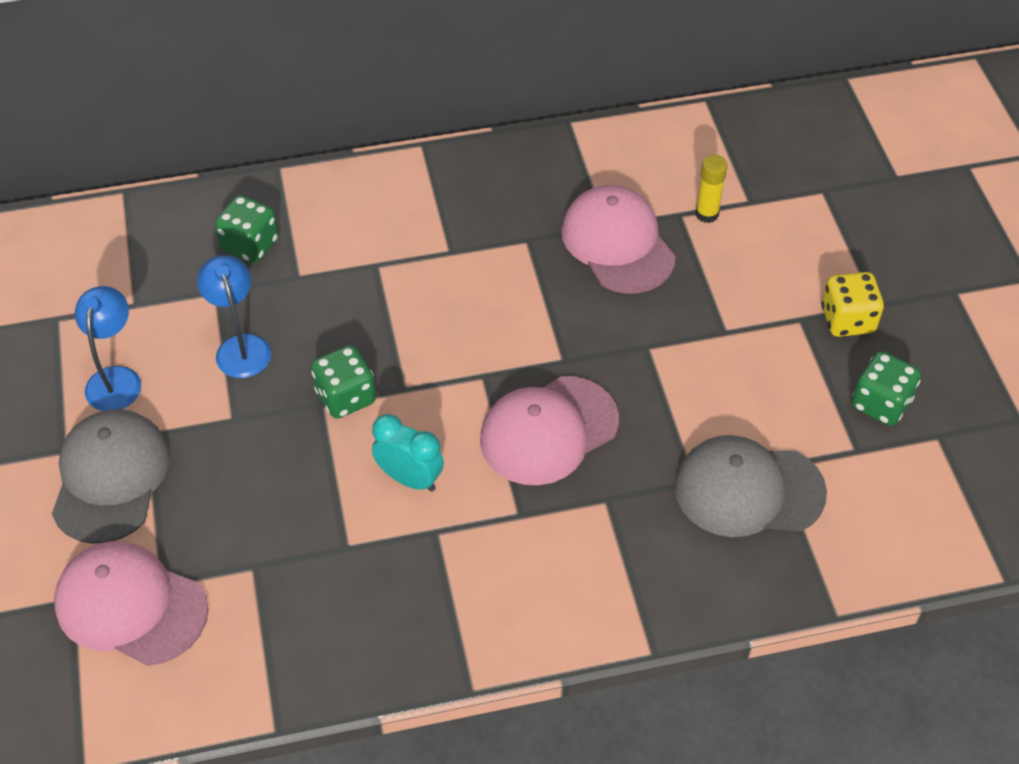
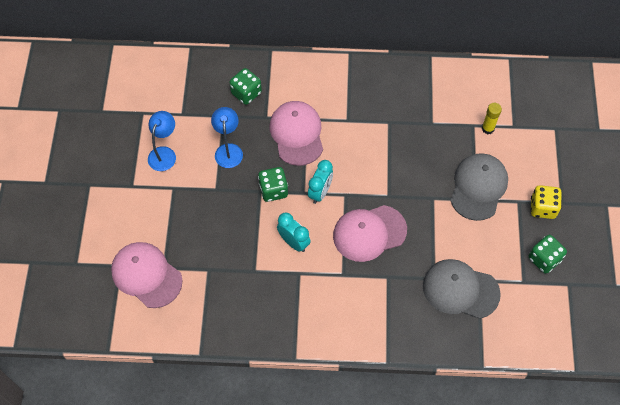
camera: 15 degrees right, 10 degrees up
grey cap [52,409,170,544] -> grey cap moved to [450,153,508,221]
pink cap [561,185,676,294] -> pink cap moved to [269,101,323,166]
none -> turquoise clock [308,160,333,204]

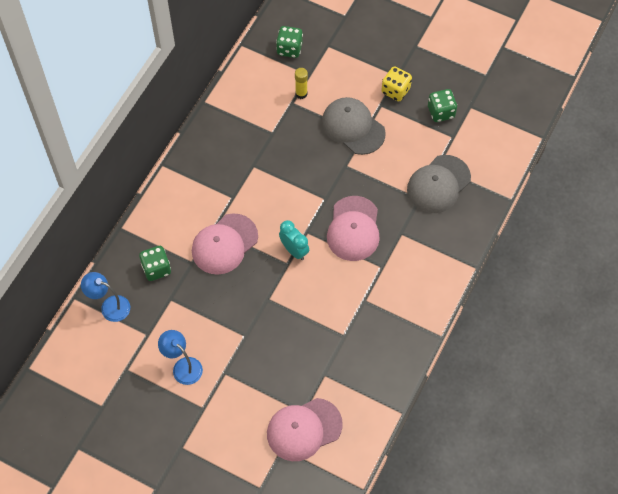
camera: 65 degrees left, 0 degrees up
blue lamp [211,107,243,168] -> blue lamp moved to [81,272,130,322]
green dice [258,167,288,202] -> green dice moved to [276,26,303,58]
pink cap [269,101,323,166] -> pink cap turned 60 degrees counterclockwise [192,213,258,275]
turquoise clock [277,213,311,252] -> none

